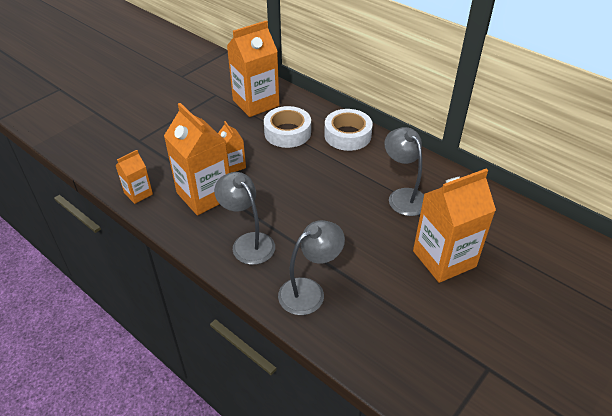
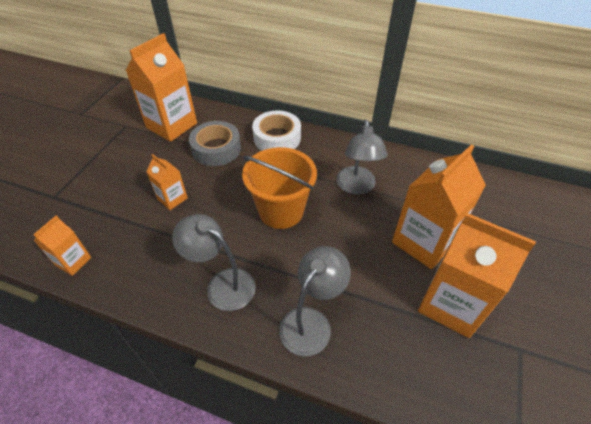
camera: 20 degrees left, 5 degrees up
orange carton [164,103,230,215] -> orange carton moved to [418,213,536,338]
white tape [264,106,311,148] -> grey tape [189,121,241,166]
grey lamp [384,127,424,216] -> grey lamp turned 135 degrees counterclockwise [336,119,388,195]
none -> orange bucket [242,147,317,229]

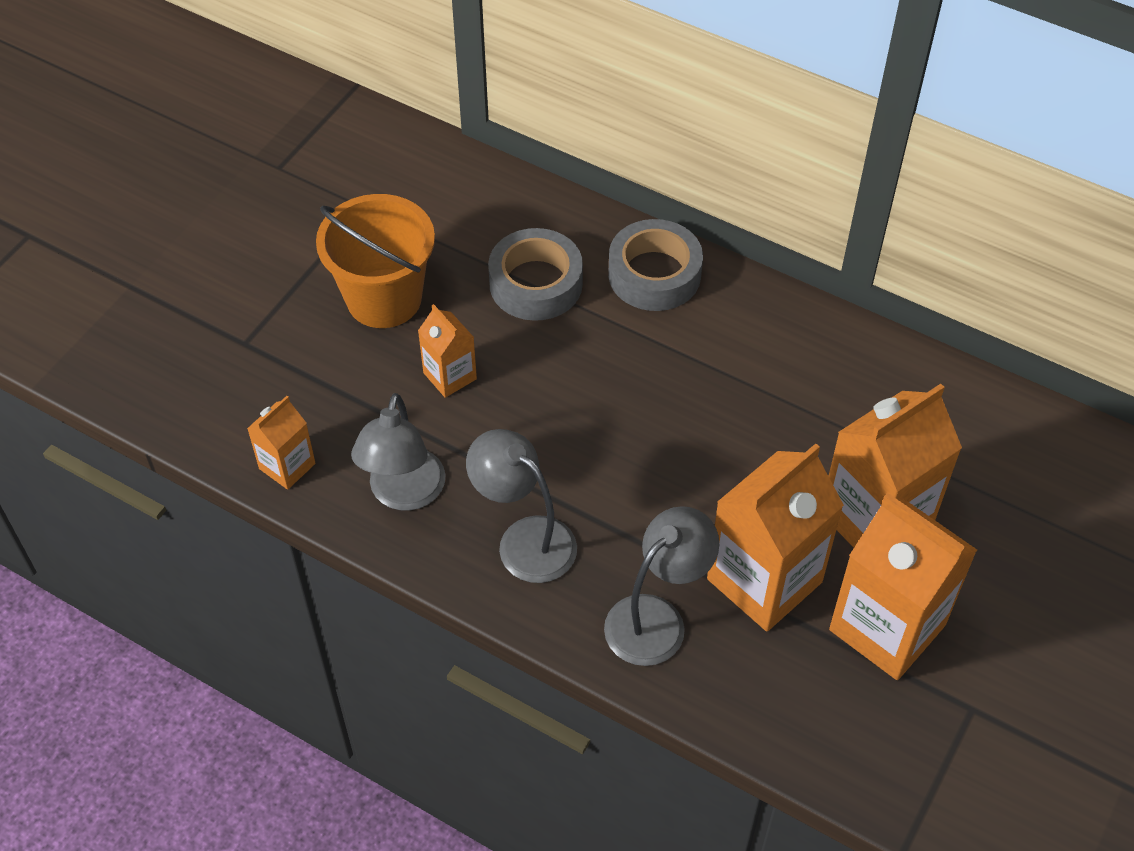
camera: 10 degrees right, 5 degrees up
orange carton [126,33,197,142] -> orange carton moved to [707,444,844,632]
orange bucket [242,147,317,229] -> orange bucket moved to [316,194,435,328]
white tape [252,110,301,151] -> grey tape [608,219,703,311]
grey lamp [336,119,388,195] -> grey lamp moved to [351,393,446,511]

